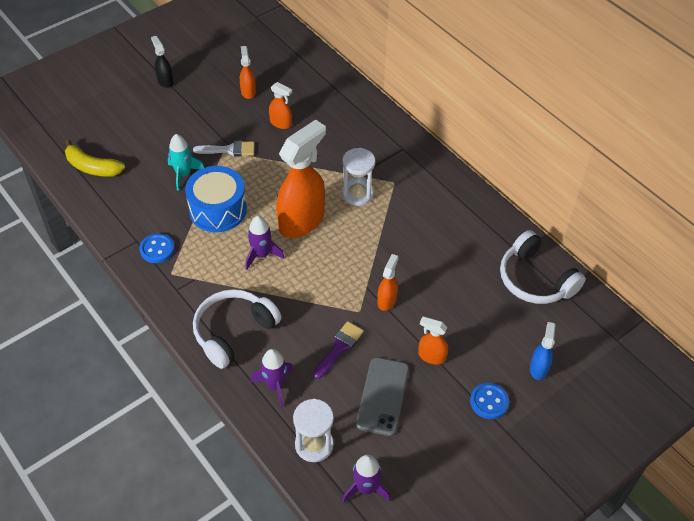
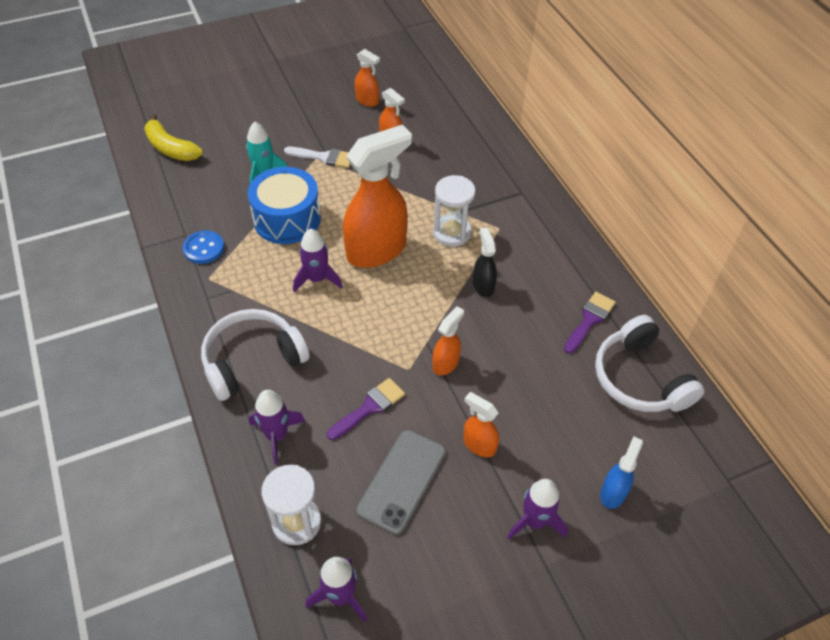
camera: 15 degrees right, 0 degrees up
black spray bottle [151,36,173,88] -> black spray bottle moved to [473,227,497,297]
orange spray bottle [240,46,256,99] -> orange spray bottle turned 120 degrees clockwise [355,49,380,107]
blue button [470,383,509,419] -> purple rocket [507,479,568,540]
none -> purple brush [564,292,616,354]

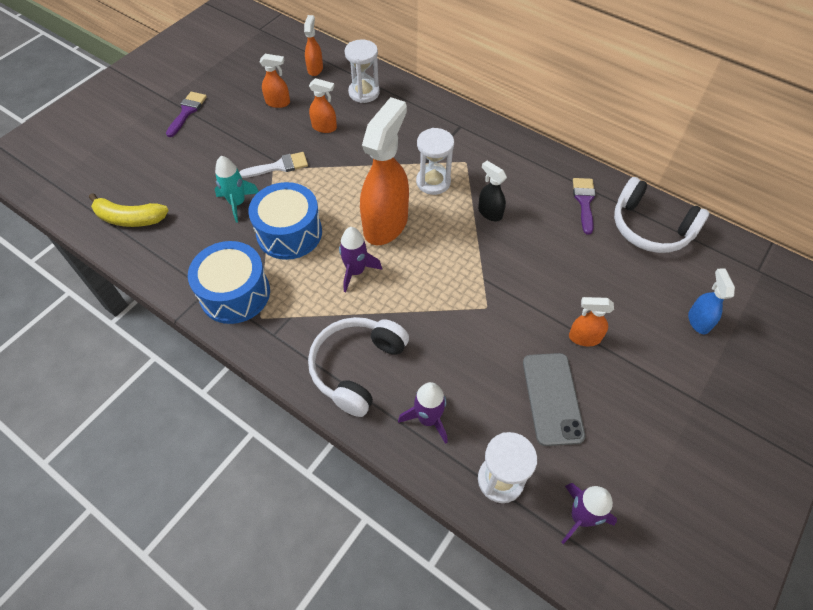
camera: 30 degrees left, 5 degrees up
blue button [183,231,224,264] -> blue drum [188,241,270,324]
purple brush [327,378,405,440] -> purple brush moved to [166,92,207,137]
orange spray bottle [432,306,464,376] -> orange spray bottle moved to [304,15,323,76]
purple rocket [507,479,568,540] -> none
none -> white hourglass [345,39,380,103]

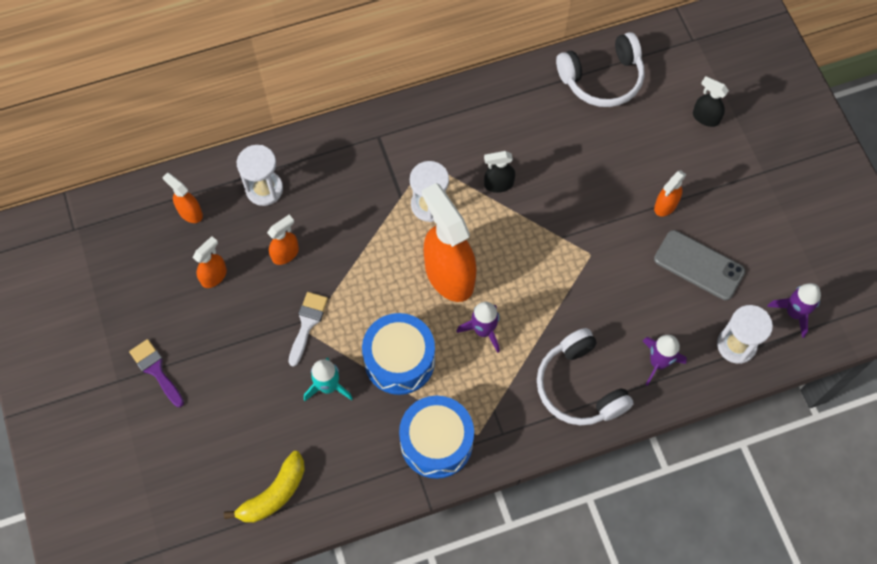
camera: 55 degrees left, 10 degrees up
purple brush [573,178,596,235] -> none
blue spray bottle [688,268,735,334] -> black spray bottle [693,76,729,127]

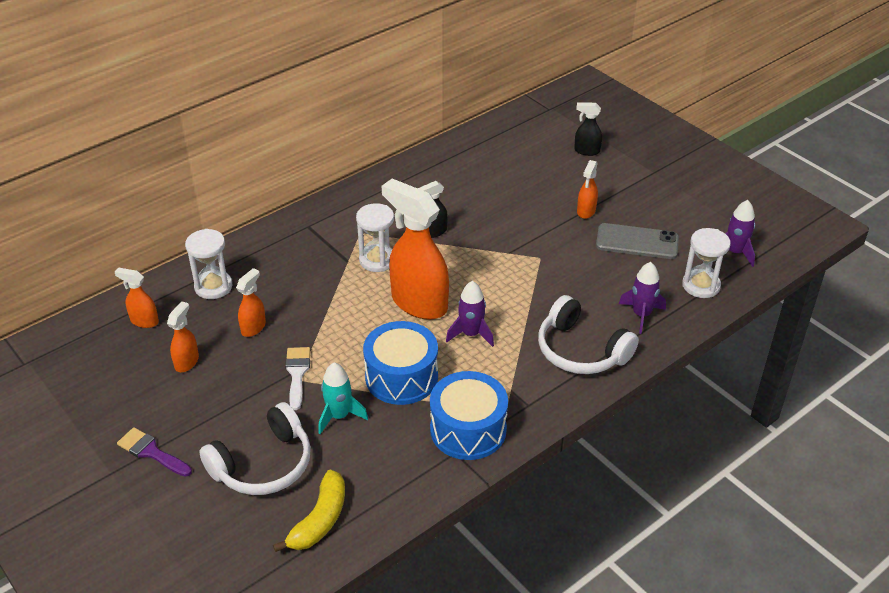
camera: 20 degrees left, 25 degrees down
white headphones [556,32,644,107] -> white headphones moved to [199,402,311,495]

